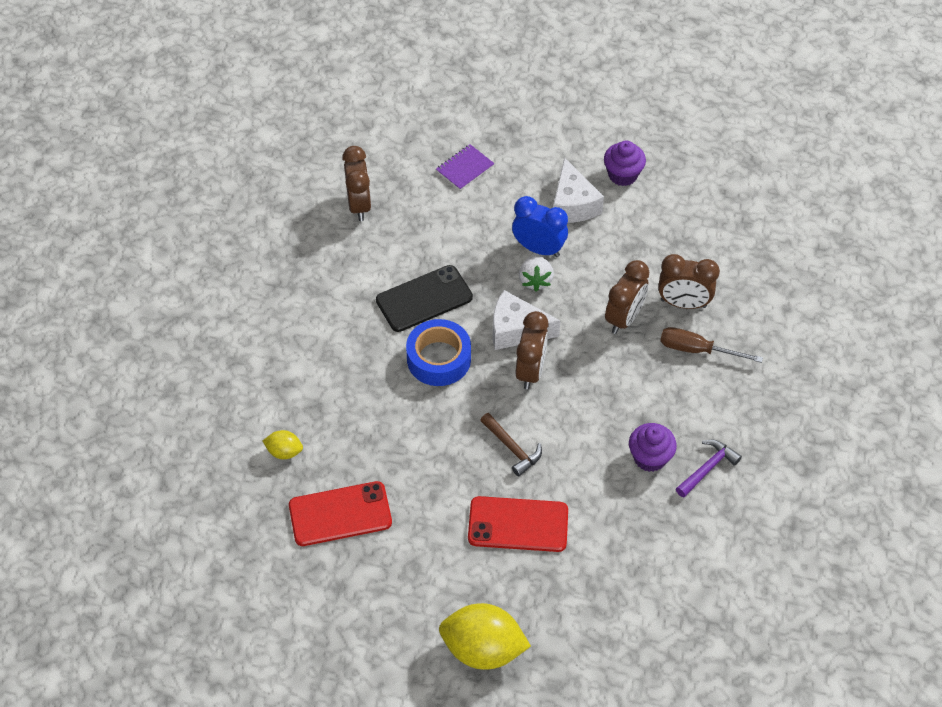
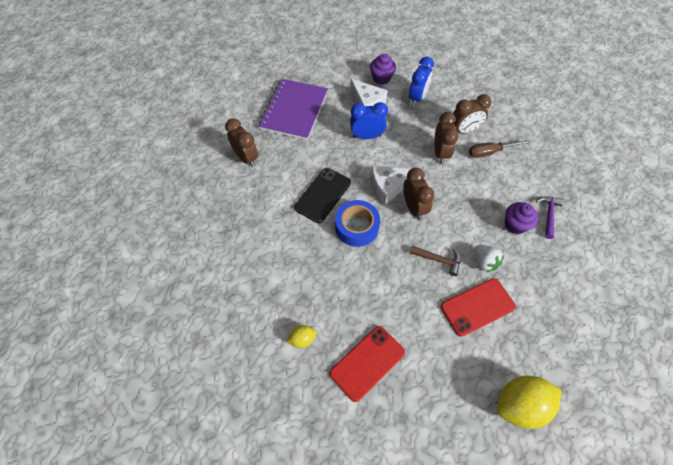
camera: 30 degrees left, 5 degrees up
purple notebook [436,144,495,191] -> purple notebook [259,79,328,140], size x2.21
white strawberry [519,254,554,291] -> white strawberry moved to [475,245,504,272]
none -> blue clock [409,57,434,106]

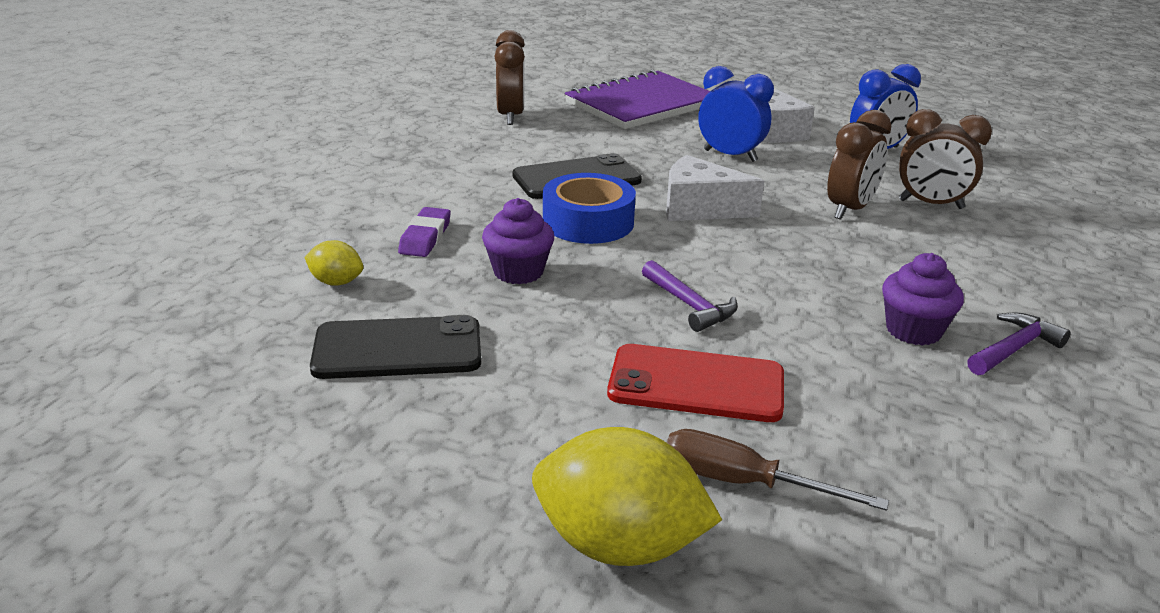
camera: 35 degrees right, 30 degrees down
red phone [330,326,405,402] -> black phone [310,315,481,379]
purple cupcake [370,54,396,85] -> purple cupcake moved to [482,198,554,284]
brown clock [403,168,434,220] -> none
brown hammer [410,245,461,276] -> purple hammer [642,260,738,332]
brown screwdriver [469,139,531,158] -> brown screwdriver moved to [667,429,889,511]
white strawberry [475,245,504,272] -> none
none -> purple eraser [398,207,451,257]

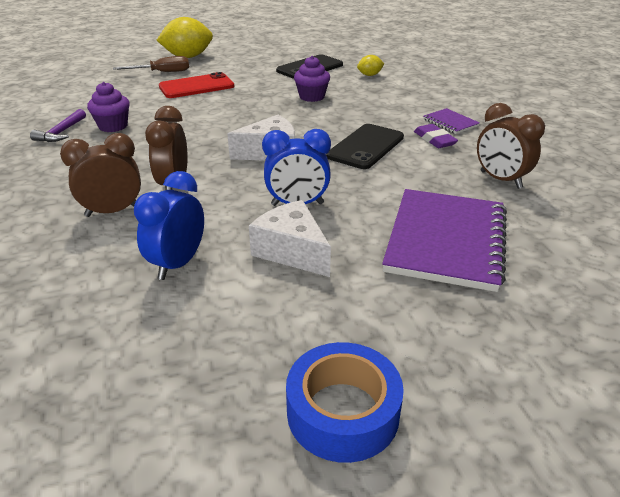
camera: 145 degrees right, 5 degrees up
purple eraser [398,207,451,257] -> purple eraser moved to [414,124,458,148]
blue tape [543,173,636,244] -> blue tape moved to [286,342,404,463]
purple hammer [642,260,738,332] -> none
none -> purple notebook [423,108,480,134]

